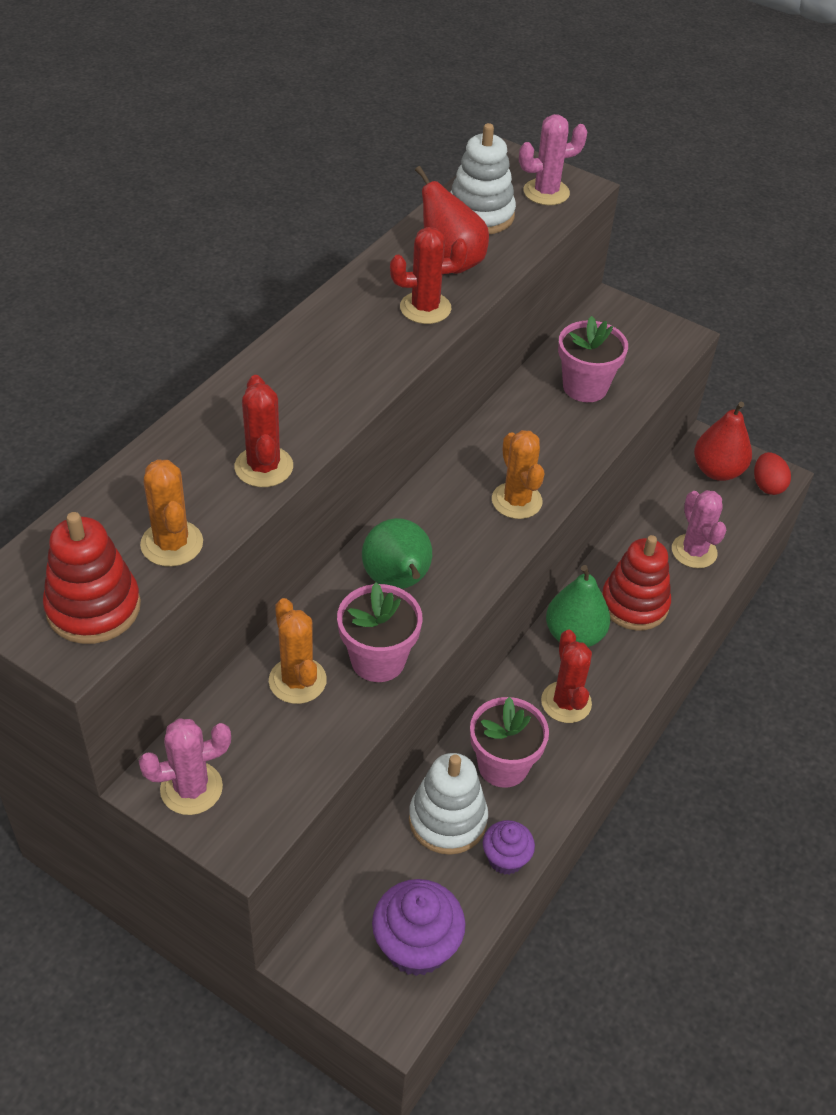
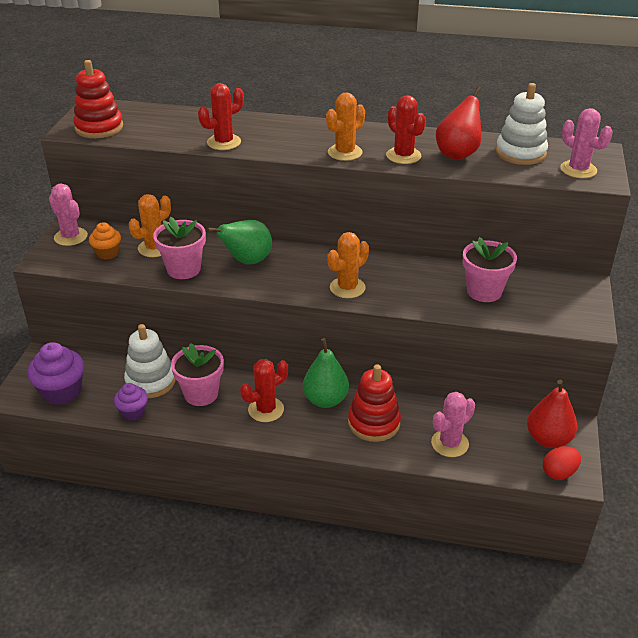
camera: 70 degrees right, 10 degrees down
orange cactus [140,459,203,567] -> orange cactus moved to [326,92,365,161]
none -> orange cupcake [89,222,121,260]

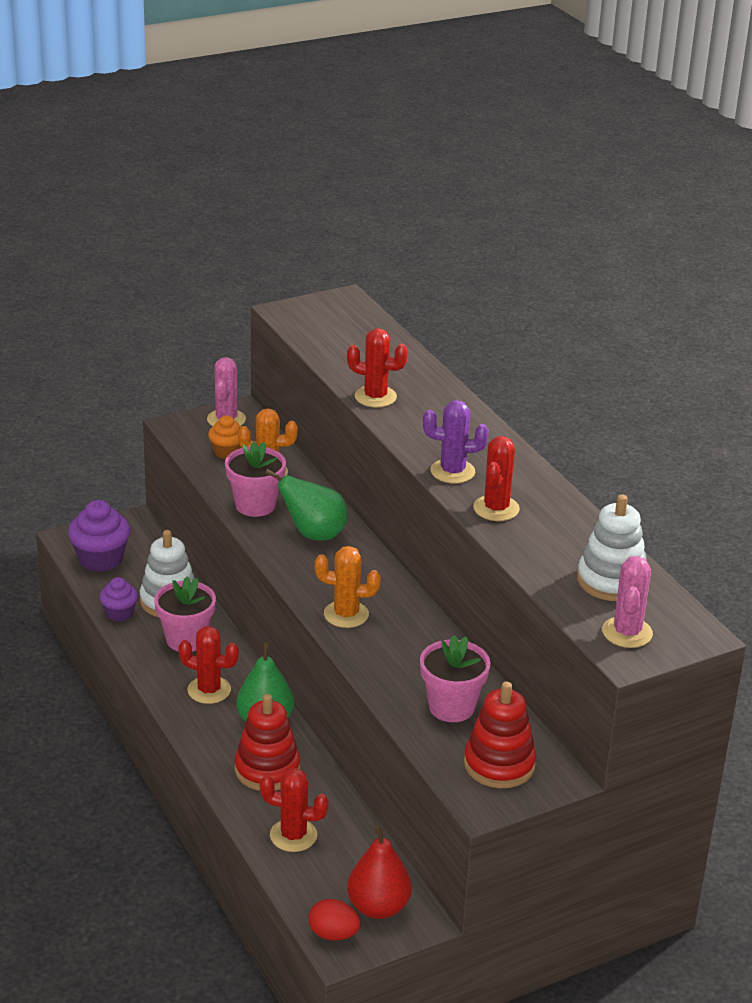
camera: 50 degrees right, 5 degrees down
red stacking toy [73,60,123,138] -> red stacking toy moved to [464,682,537,788]
orange cactus [326,92,365,161] -> purple cactus [423,400,489,483]
pink cactus [431,392,475,457] -> red cactus [260,768,329,852]
red pear [436,86,482,160] -> none

